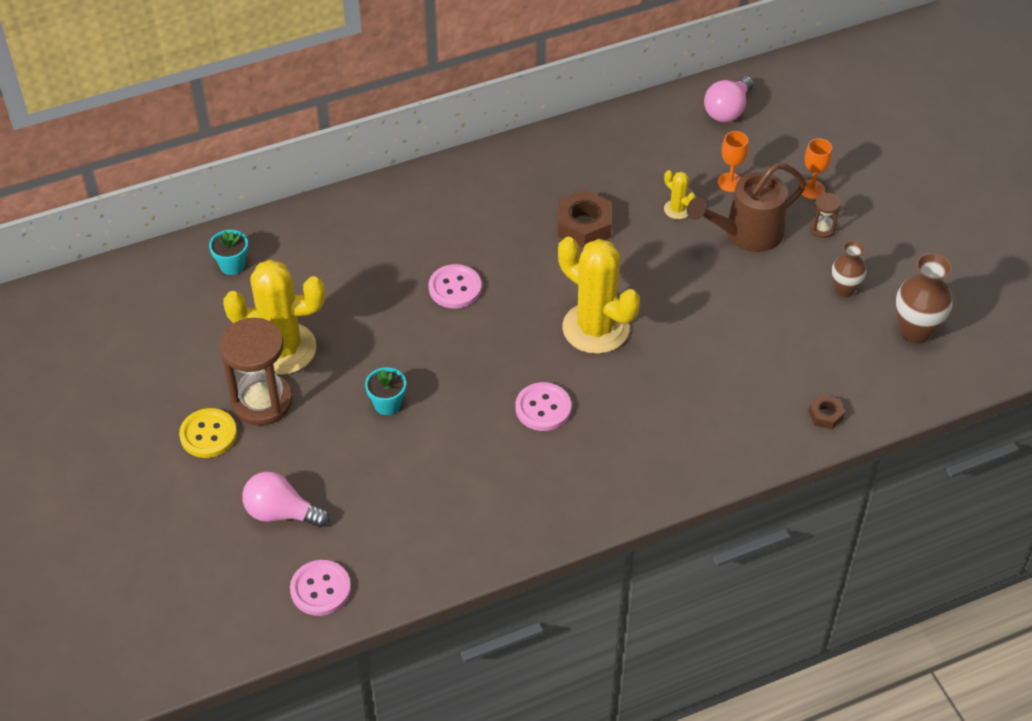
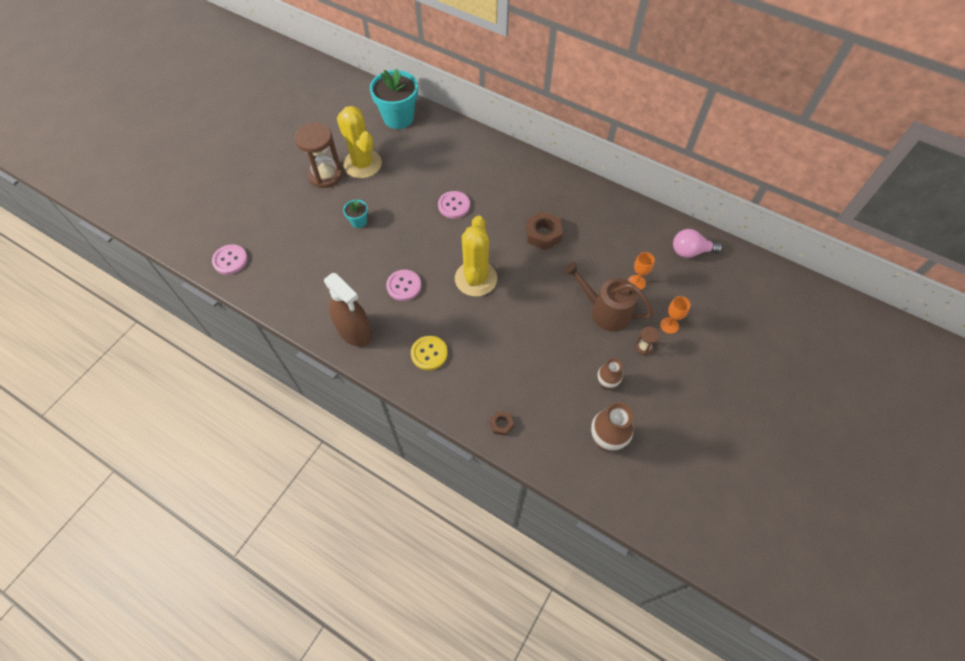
camera: 55 degrees right, 10 degrees up
yellow button [179,408,237,458] -> yellow button moved to [411,336,448,370]
turquoise flower pot [209,230,248,275] -> turquoise flower pot [370,68,418,129], size x2.14
pink light bulb [242,472,330,528] -> none
yellow cactus [664,170,696,219] -> none
none -> brown spray bottle [324,273,372,347]

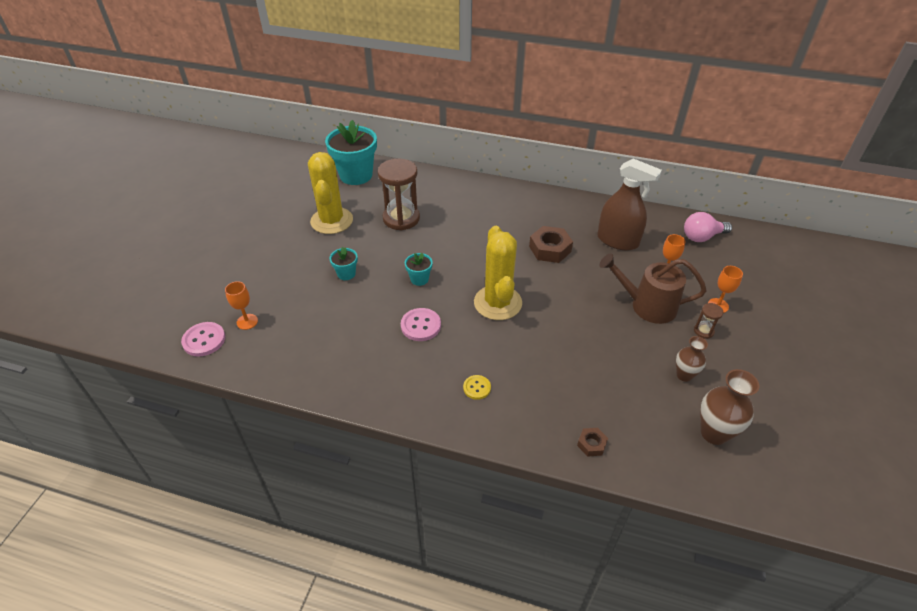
camera: 15 degrees left, 15 degrees down
brown hourglass [295,122,343,188] -> brown hourglass moved to [378,158,420,230]
brown spray bottle [324,273,372,347] -> brown spray bottle moved to [597,159,662,250]
yellow cactus [337,106,382,178] -> yellow cactus turned 45 degrees clockwise [308,152,353,234]
yellow button [411,336,448,370] -> yellow button [463,375,491,400], size x0.63
pink button [438,191,470,219] -> none
none -> orange goblet [225,281,258,330]
none -> turquoise flower pot [405,253,433,286]

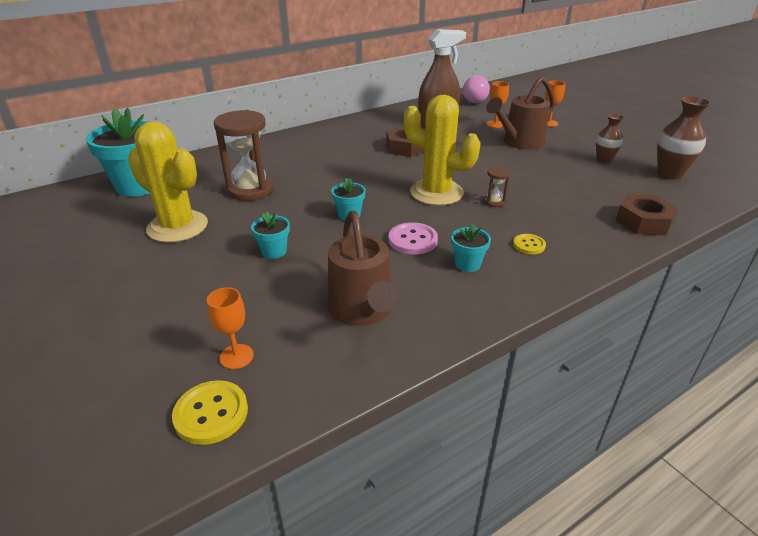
camera: 50 degrees left, 10 degrees down
pink button [181,322,225,357] -> yellow button [172,380,248,445]
brown nut [577,428,608,457] -> brown nut [616,194,679,236], size x1.86
brown hourglass [694,303,724,339] -> brown hourglass moved to [484,166,510,207]
none -> brown watering can [328,210,398,326]
none -> turquoise flower pot [451,223,491,272]

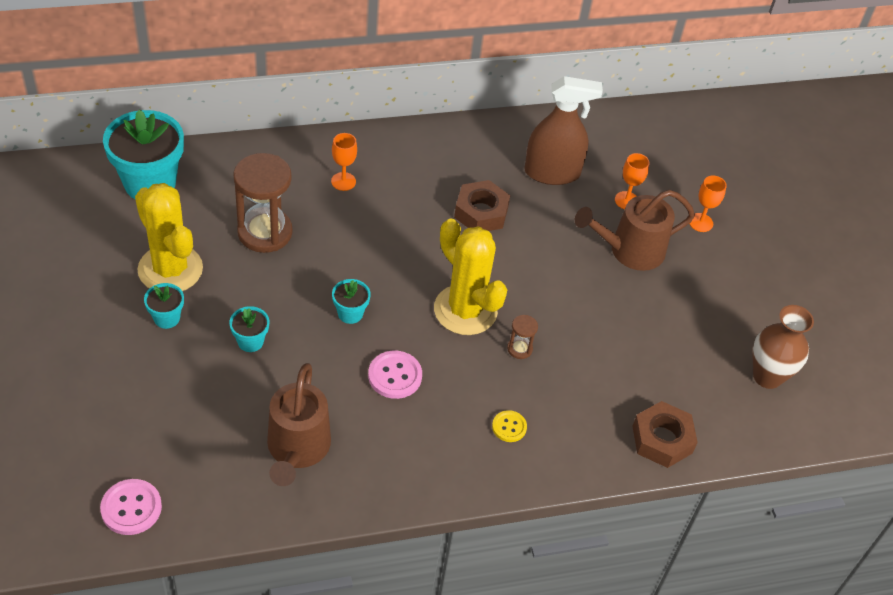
camera: 15 degrees right, 15 degrees up
yellow button [172,380,248,445] -> pink button [100,479,162,535]
orange goblet [207,287,254,369] -> orange goblet moved to [331,133,357,191]
turquoise flower pot [451,223,491,272] -> turquoise flower pot moved to [144,283,184,329]
pink light bulb [463,75,490,103] -> none
brown vase [596,114,624,163] -> none

